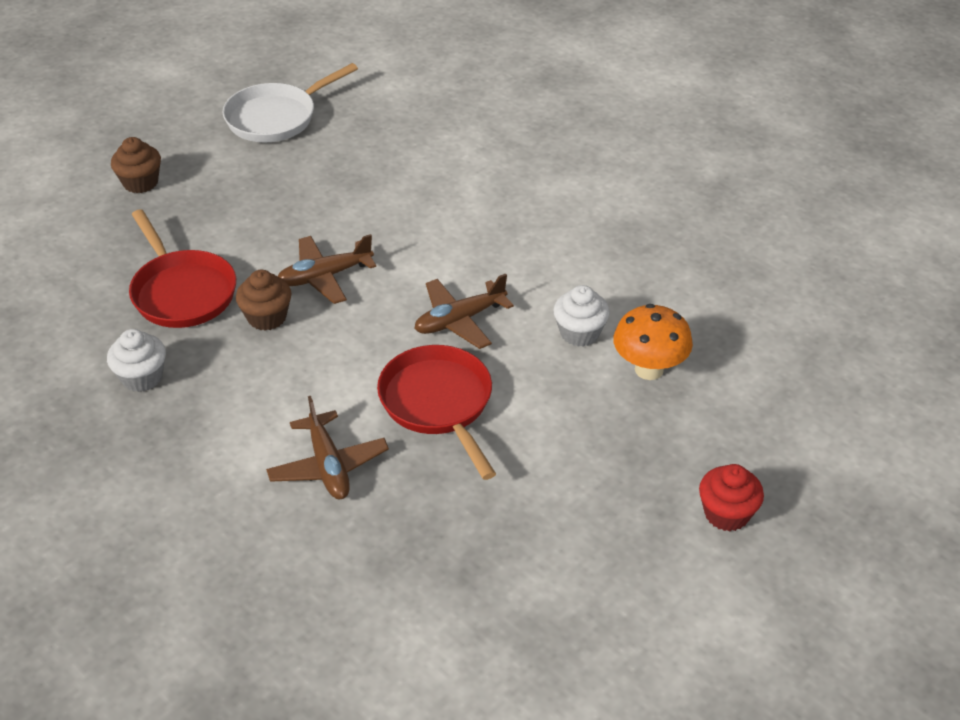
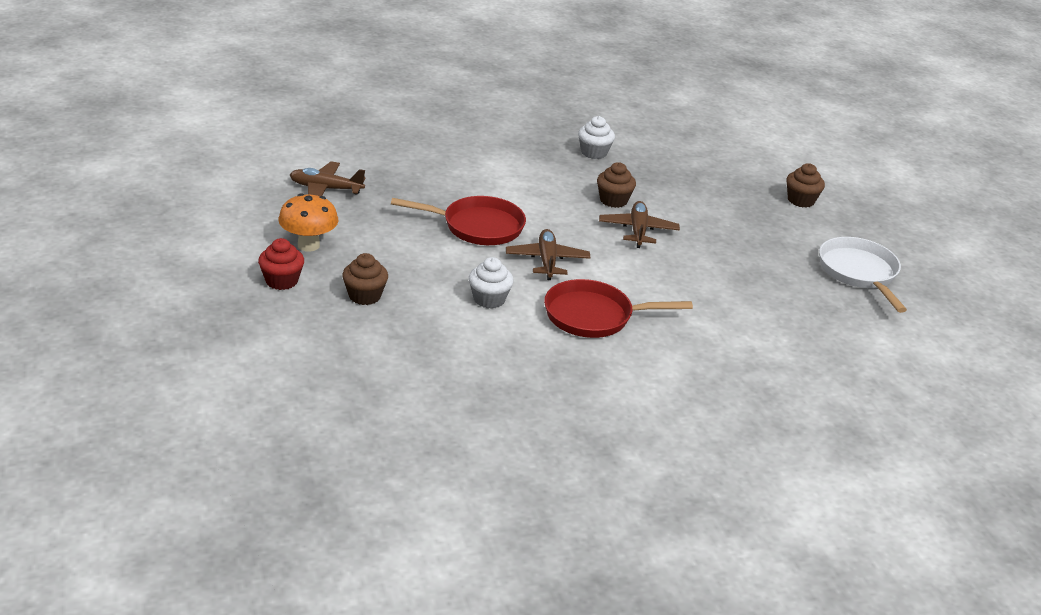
camera: 115 degrees right, 10 degrees down
red pan [129,209,236,328] -> red pan moved to [544,279,693,338]
brown plane [266,396,389,499] -> brown plane moved to [290,161,365,196]
orange mushroom [613,304,693,380] -> orange mushroom moved to [278,193,338,252]
none -> brown cupcake [342,253,388,305]

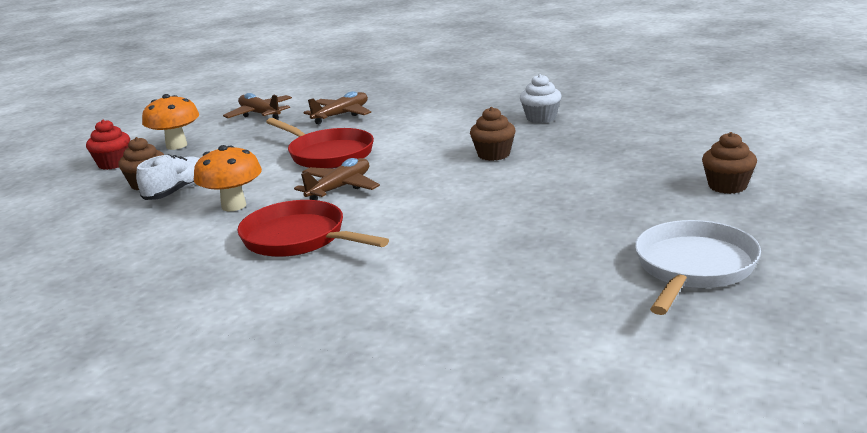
camera: 45 degrees right, 10 degrees down
white cupcake [469,257,514,309] -> orange mushroom [194,145,262,211]
brown plane [599,201,680,248] -> brown plane moved to [303,91,371,124]
none -> white shoe [136,154,200,200]

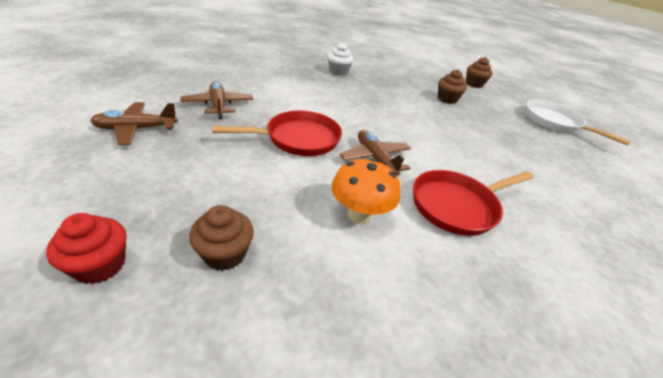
camera: 70 degrees left, 15 degrees up
white shoe [136,154,200,200] -> none
orange mushroom [142,94,199,150] -> none
brown cupcake [470,107,516,161] -> brown cupcake moved to [438,70,467,104]

